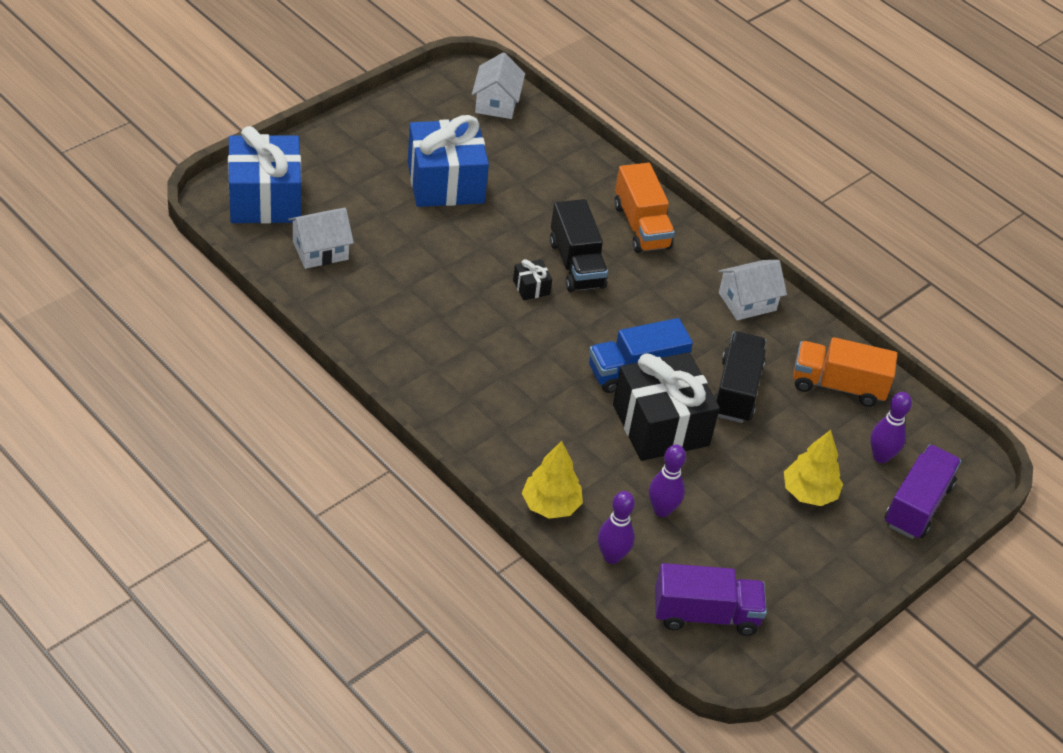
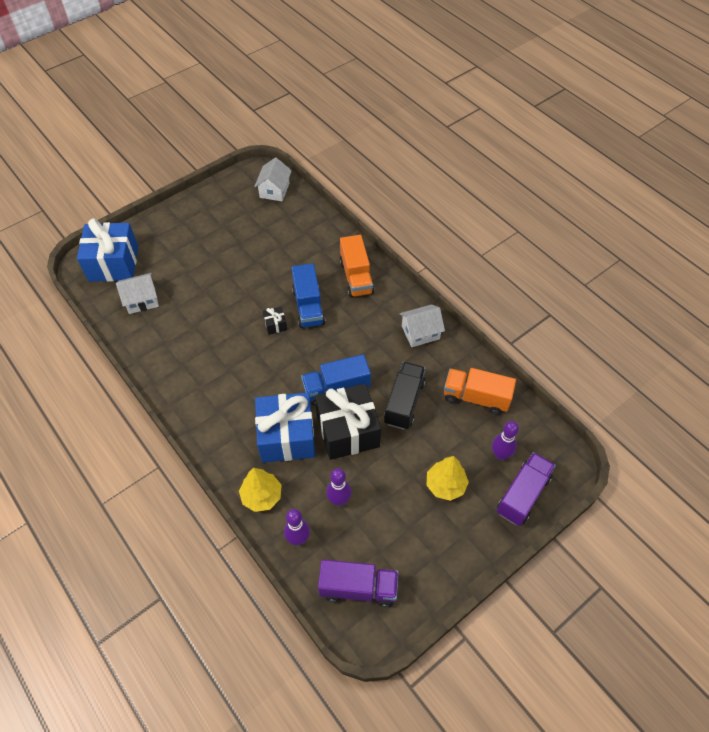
camera: 10 degrees right, 10 degrees up
blue gift [408,115,489,207] -> blue gift moved to [255,392,315,463]
black truck [550,199,608,292] -> blue truck [292,263,326,328]

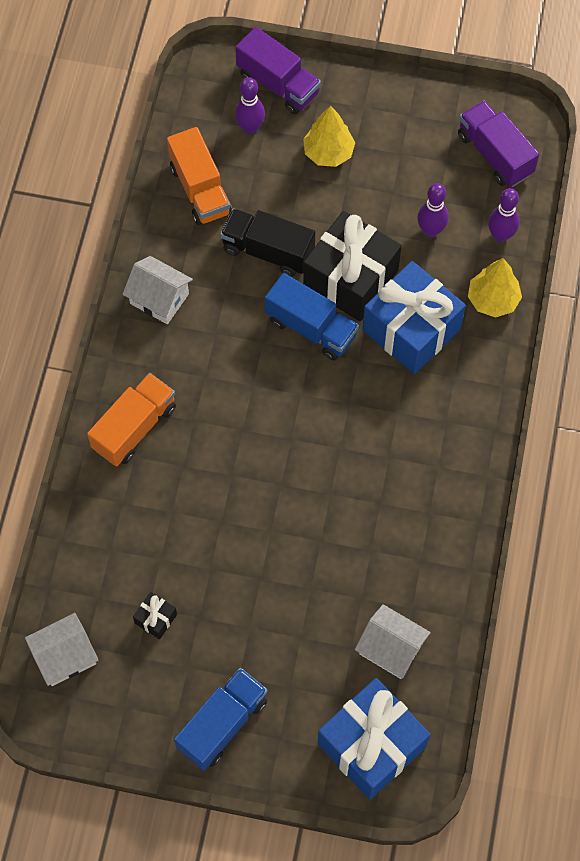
camera: 130 degrees left, 10 degrees up
black gift [263,307,287,335] -> black gift moved to [133,592,177,639]
blue truck [292,263,326,328] -> blue truck moved to [174,668,267,771]
black truck [384,362,426,430] -> black truck turned 45 degrees clockwise [220,209,315,277]
purple truck [497,452,556,526] -> purple truck turned 135 degrees counterclockwise [235,27,321,114]

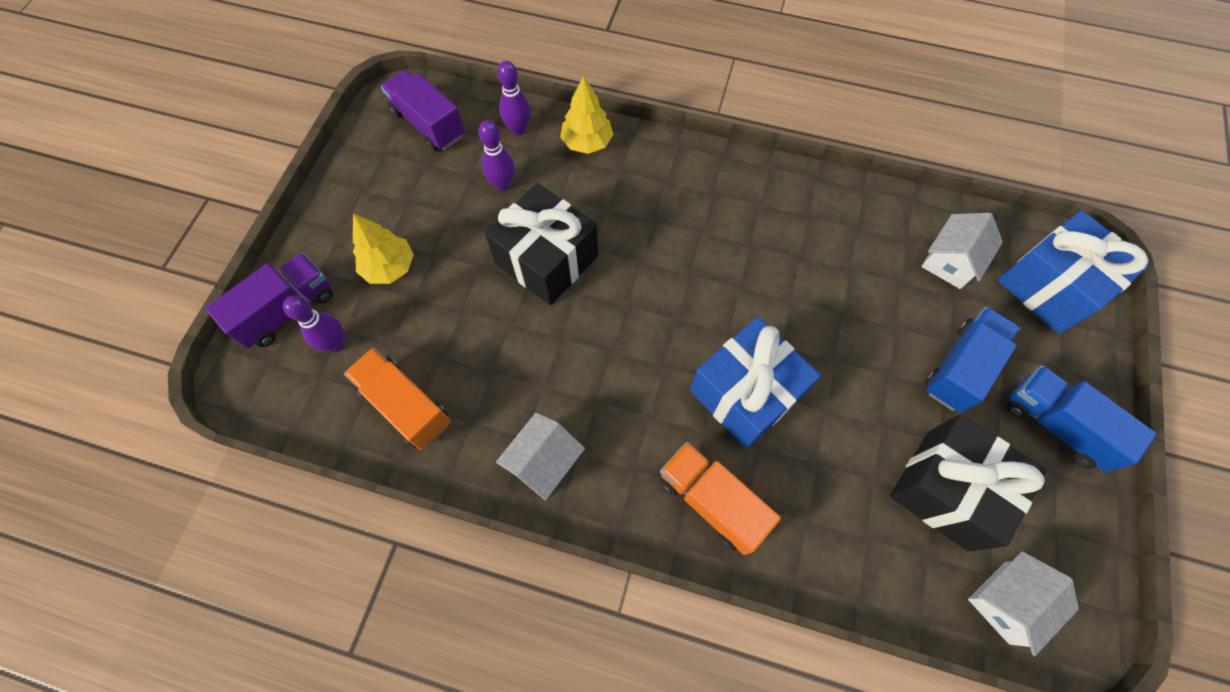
camera: 85 degrees left, 0 degrees up
white house [25,613,99,686] -> white house turned 75 degrees clockwise [968,551,1079,656]
black gift [133,592,177,639] -> black gift [890,414,1047,552], size x2.44
orange truck [167,127,232,225] -> orange truck turned 120 degrees counterclockwise [344,347,451,450]
black truck [220,209,315,277] -> none
blue truck [265,273,359,361] -> blue truck moved to [924,307,1020,413]
blue gift [362,261,466,374] -> blue gift moved to [690,317,821,449]
purple truck [458,100,539,187] -> purple truck turned 75 degrees clockwise [381,70,465,151]

